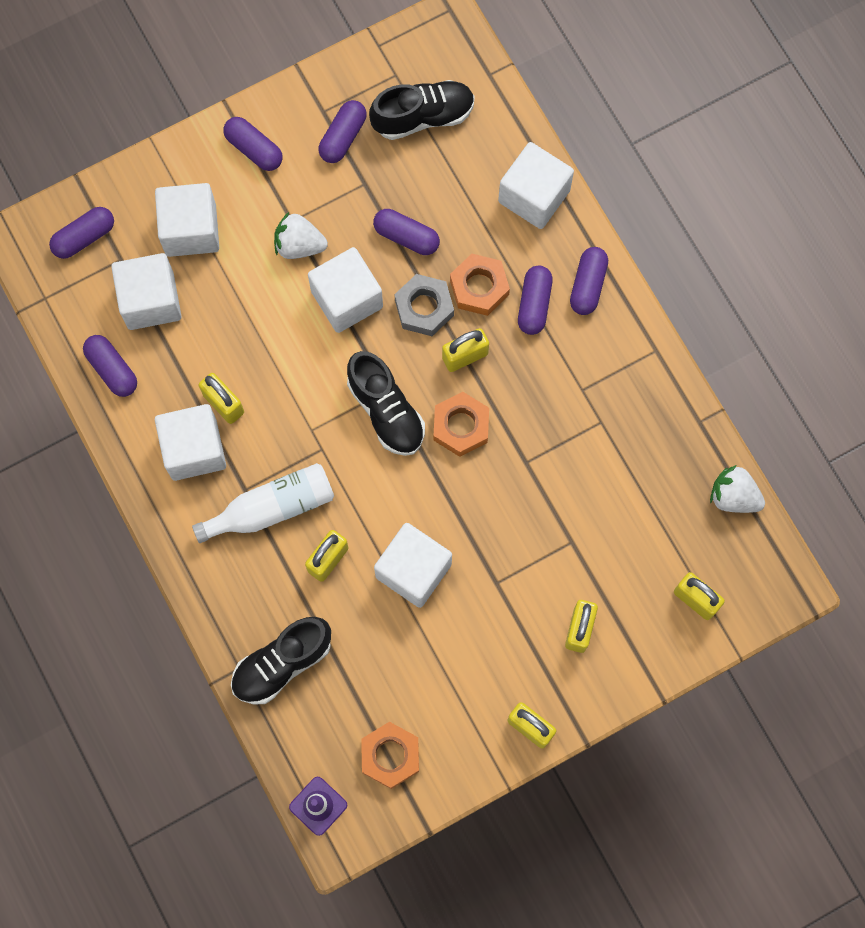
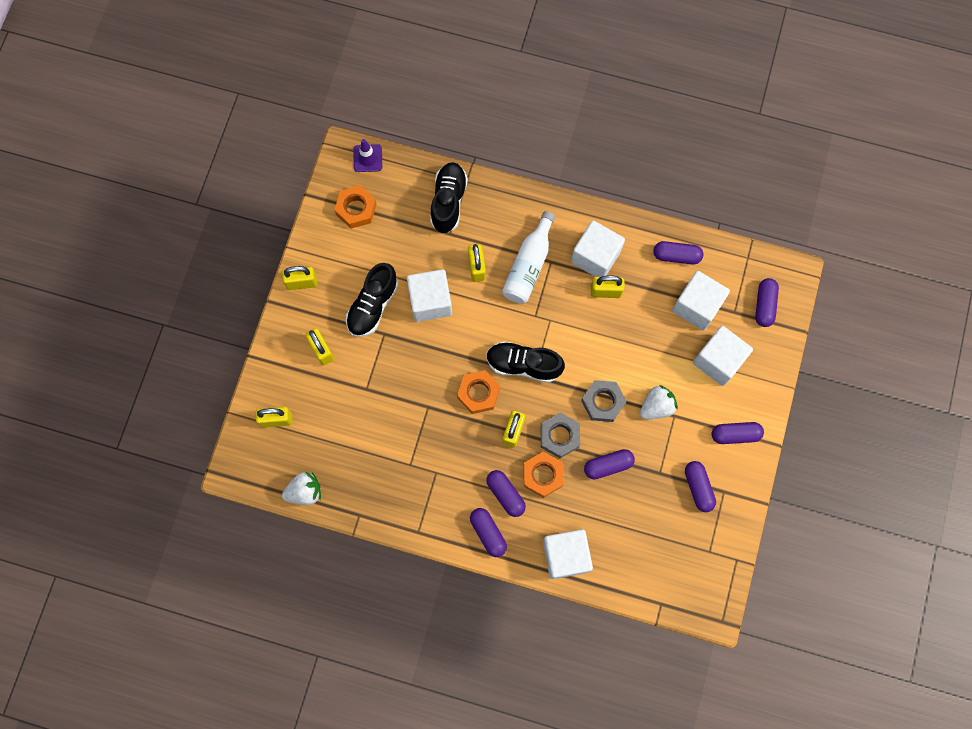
camera: 135 degrees right, 0 degrees up
white cube [308,247,383,333] -> grey nut [581,380,627,422]
black shoe [369,80,475,140] -> black shoe moved to [346,263,398,337]

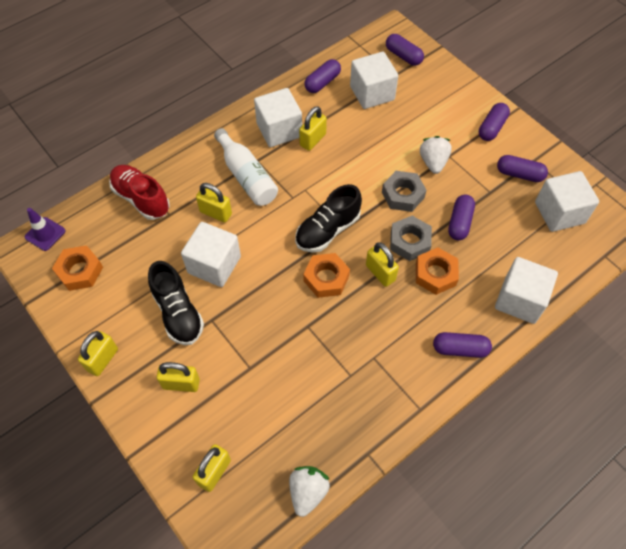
camera: 55 degrees left, 15 degrees down
black shoe [430,162,468,233] -> red shoe [109,165,170,220]
purple capsule [486,470,526,517] -> none
white cube [693,326,753,386] -> white cube moved to [535,171,599,232]

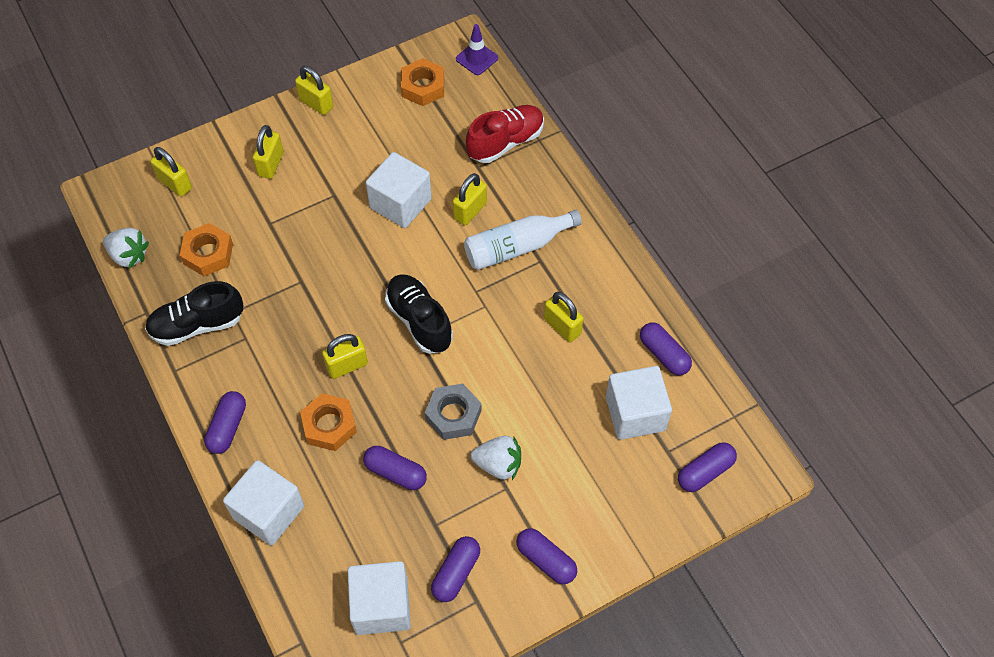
camera: 100 degrees right, 0 degrees up
black shoe [148,261,204,345] -> black shoe moved to [145,281,243,346]
white cube [254,88,302,147] -> none
orange nut [303,253,350,298] -> orange nut moved to [180,223,233,276]
grey nut [390,216,432,261] -> none

